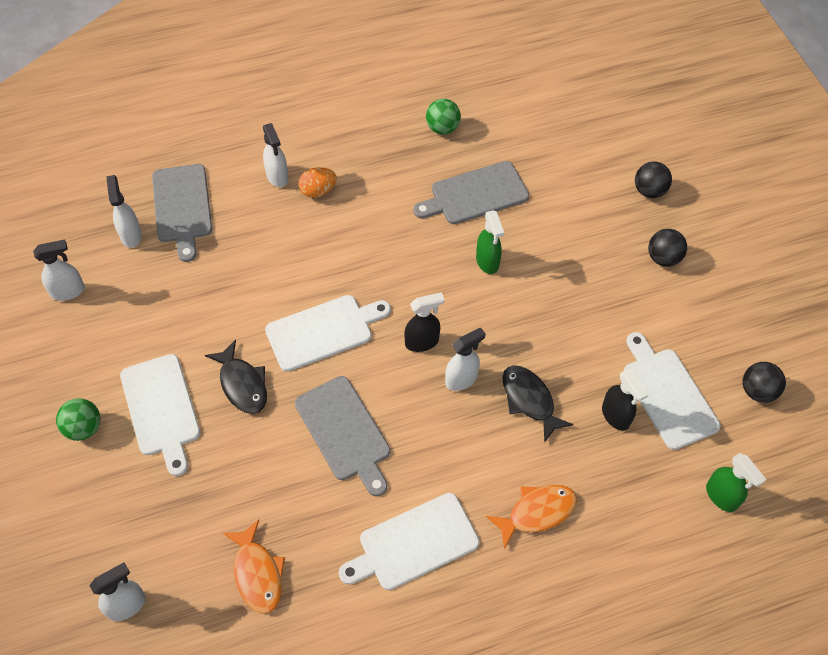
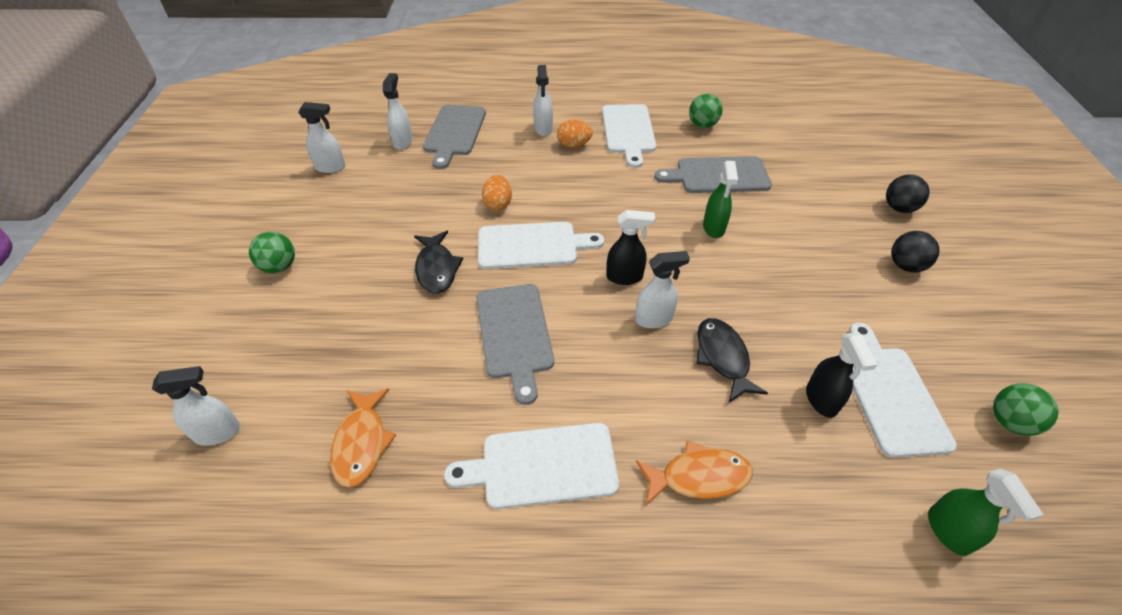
camera: 20 degrees right, 10 degrees down
white cutting board [120,354,200,476] -> white cutting board moved to [602,104,656,168]
black ball [743,362,786,403] -> green ball [993,383,1059,436]
none -> orange egg [482,175,512,211]

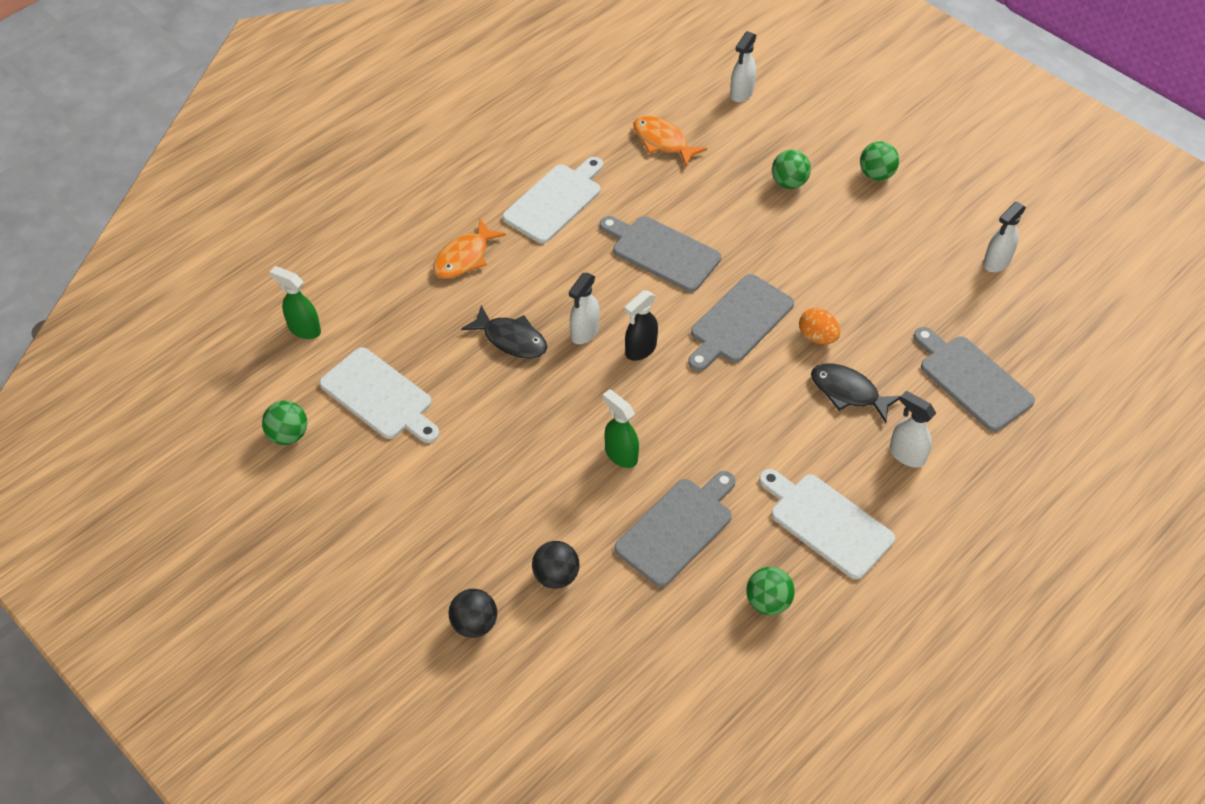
camera: 135 degrees right, 5 degrees up
white spray bottle [383,73,413,150] -> none
black fish [414,231,464,293] -> black fish moved to [811,363,901,423]
white cutting board [478,222,604,269] -> grey cutting board [688,274,794,371]
orange egg [557,120,593,148] -> none
black spray bottle [806,333,877,418] -> none
black ball [891,231,940,273] -> black ball moved to [532,541,580,589]
none -> green ball [772,150,811,189]

